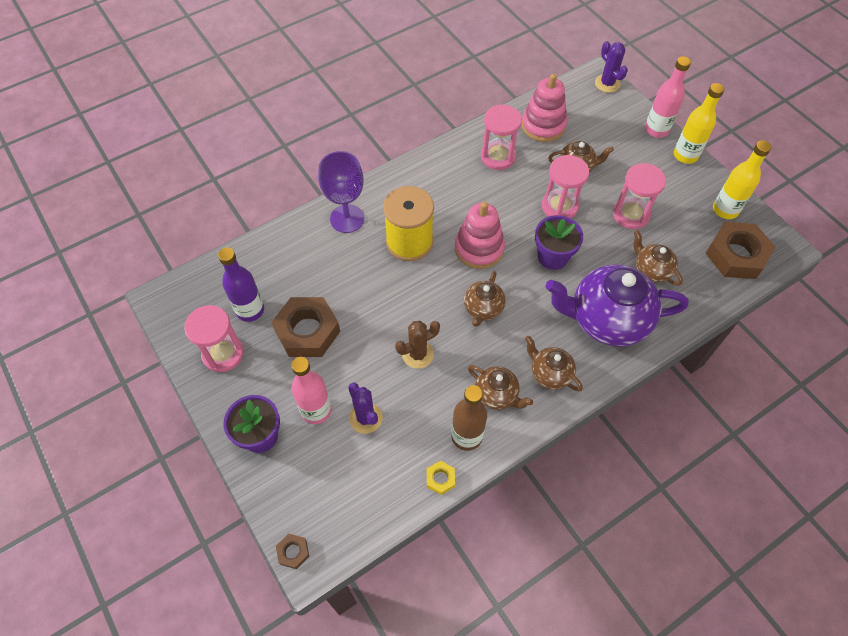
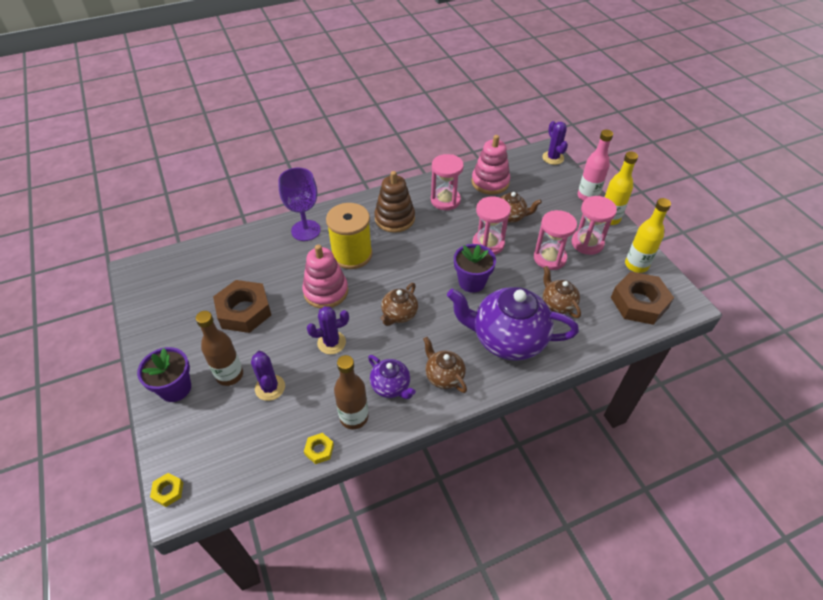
camera: 10 degrees right, 10 degrees down
pink hourglass [184,305,244,372] -> pink hourglass moved to [572,196,617,255]
purple bottle [218,248,264,322] -> none
brown nut [276,534,309,569] -> yellow nut [150,473,183,507]
pink bottle [291,357,332,424] -> brown bottle [196,311,243,386]
brown cactus [395,321,440,369] -> purple cactus [307,306,349,354]
pink stacking toy [455,202,505,269] -> pink stacking toy moved to [302,244,348,309]
brown teapot [468,365,533,410] -> purple teapot [368,355,416,399]
none -> brown stacking toy [375,171,415,233]

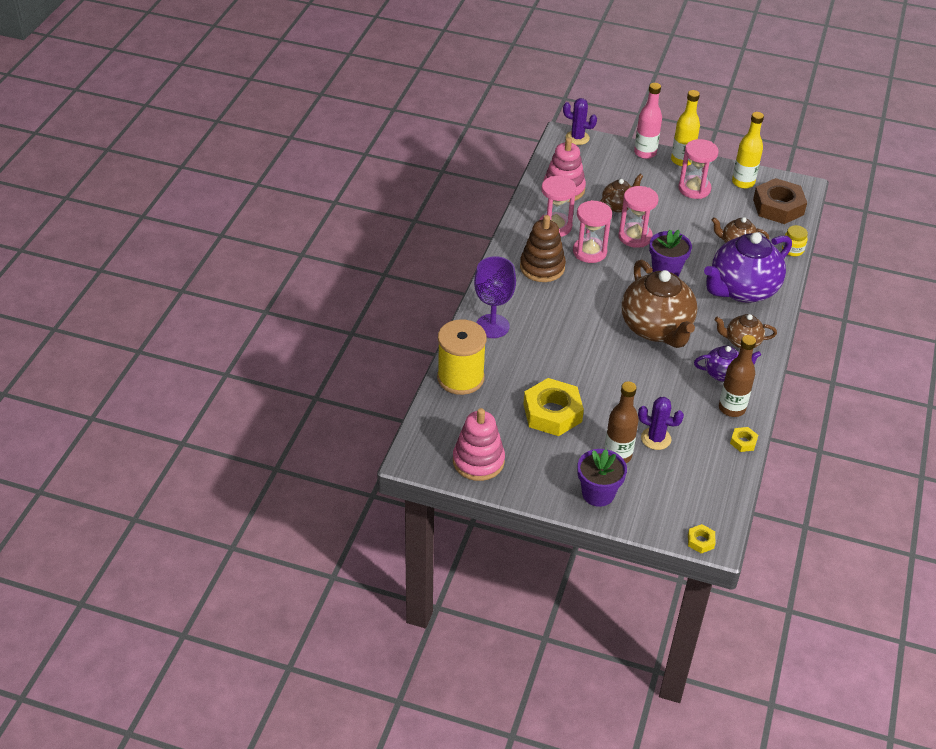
camera: 50 degrees left, 5 degrees down
brown nut [213,280,271,333] -> yellow nut [524,378,584,436]
pink stacking toy [302,244,348,309] -> pink stacking toy moved to [453,408,505,481]
purple cactus [307,306,349,354] -> none
yellow spool [326,203,372,269] -> yellow spool moved to [437,319,487,395]
brown teapot [380,283,418,326] -> brown teapot [621,260,697,348], size x2.00
pink hourglass [534,210,577,270] -> pink hourglass moved to [573,200,612,263]
none -> yellow jar [782,225,808,256]

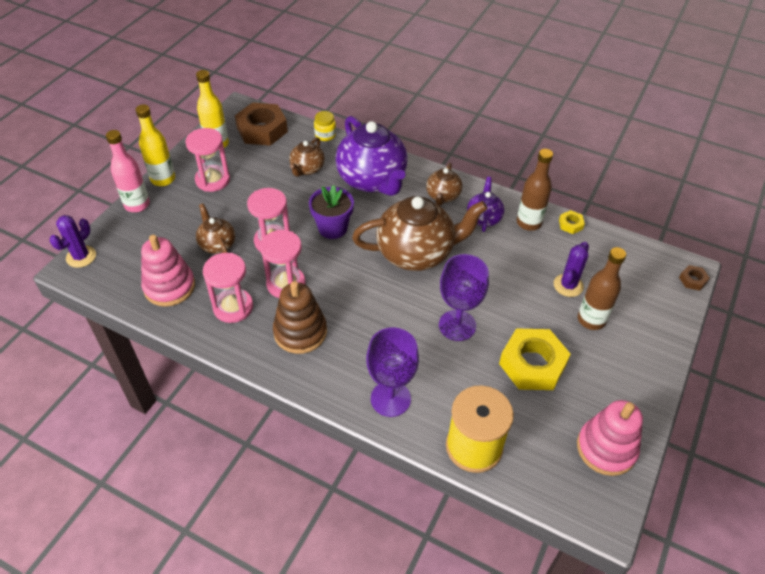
camera: 80 degrees left, 5 degrees up
purple flower pot [577,449,627,507] -> none
yellow nut [688,524,715,553] -> brown nut [679,265,710,291]
none -> purple goblet [439,254,489,341]

